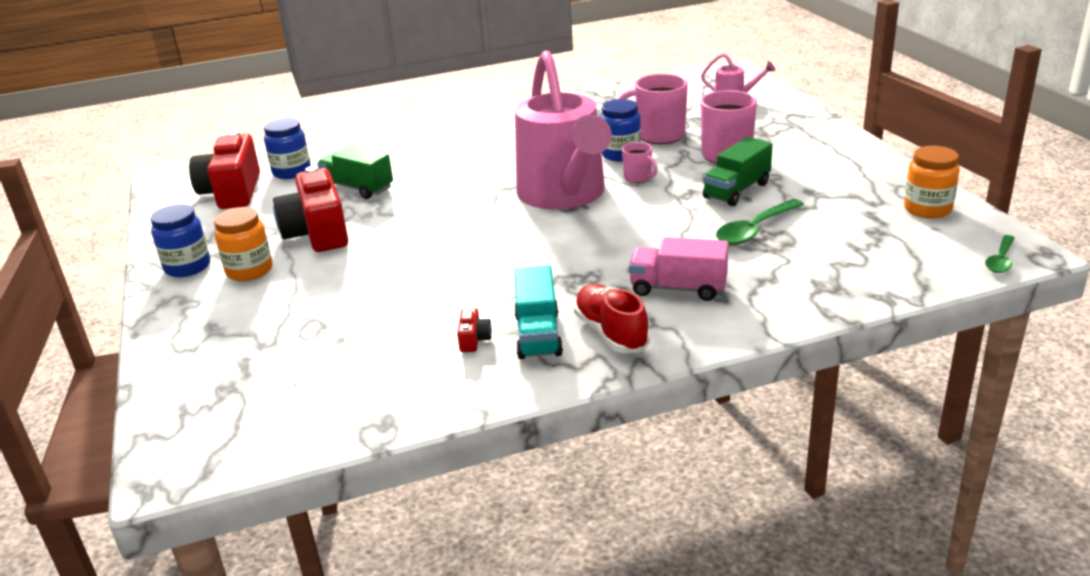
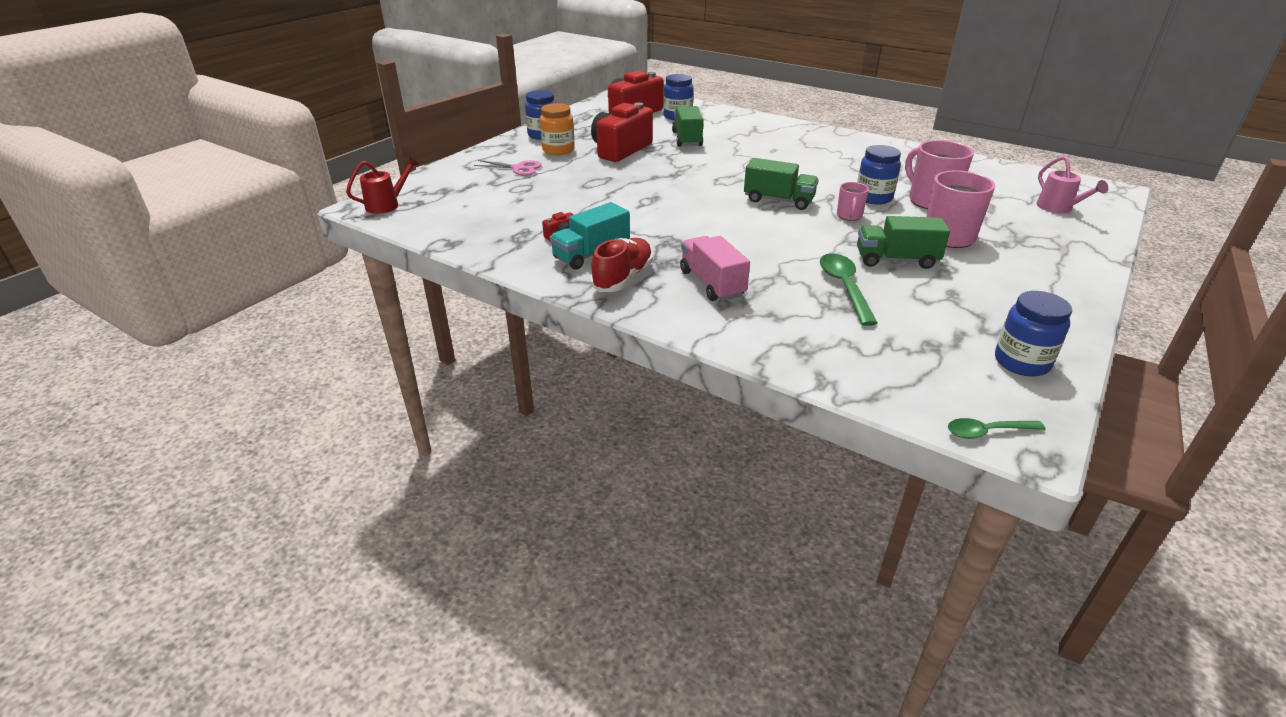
camera: 50 degrees right, 5 degrees up
pink watering can [515,51,612,209] -> green truck [744,158,819,210]
green spoon [716,199,804,245] -> green spoon turned 75 degrees clockwise [820,253,877,326]
orange jar [904,146,960,219] -> blue jar [995,291,1072,377]
none -> red watering can [346,156,419,214]
none -> pink scissors [473,160,542,176]

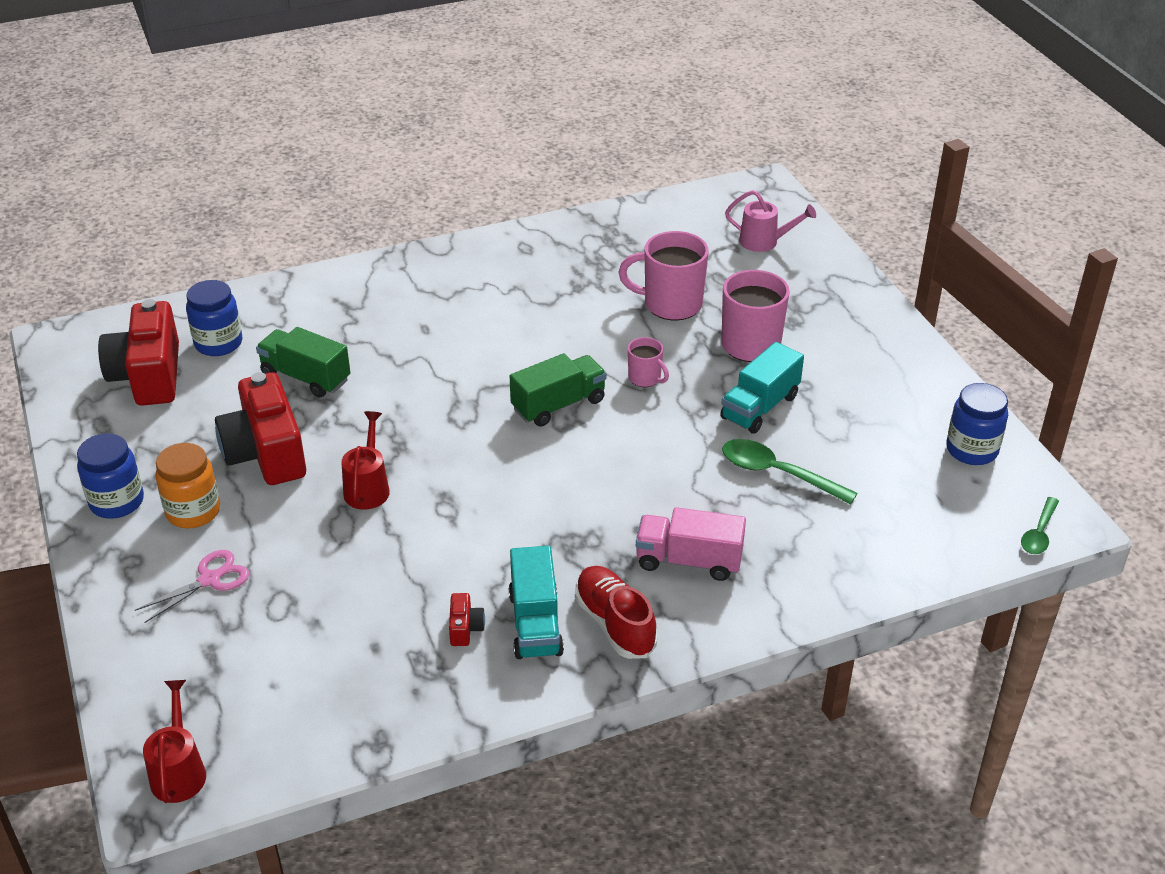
camera: 55 degrees left, 5 degrees up
blue jar [857,145,901,205] -> none
green truck [857,216,950,269] -> turquoise truck [720,342,804,434]
none -> red watering can [341,411,390,510]

